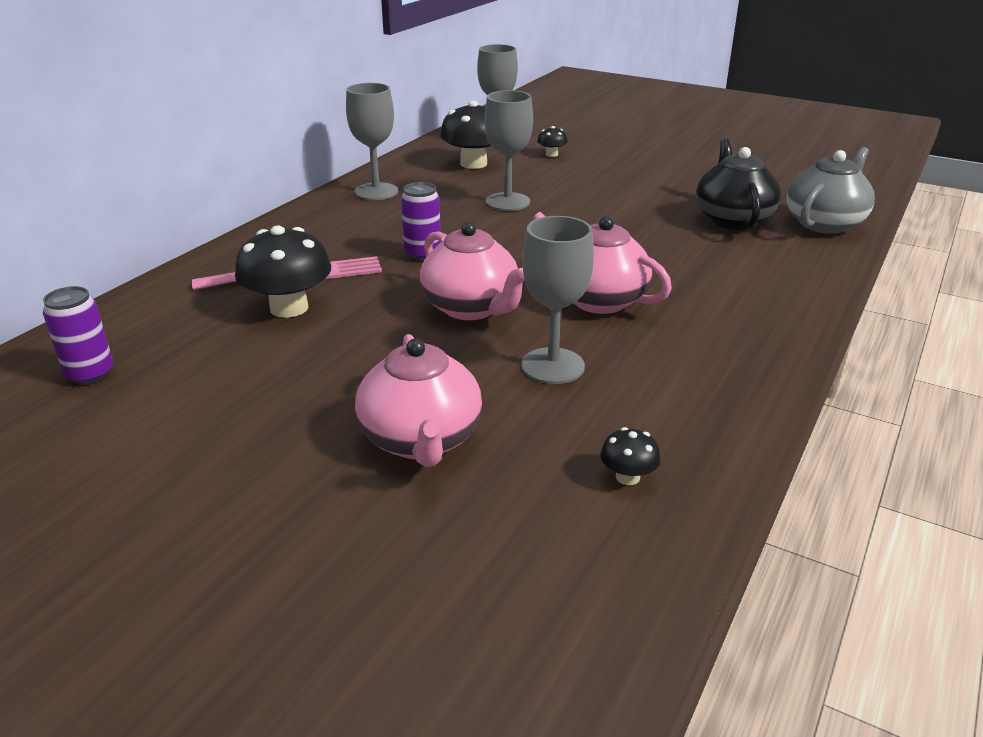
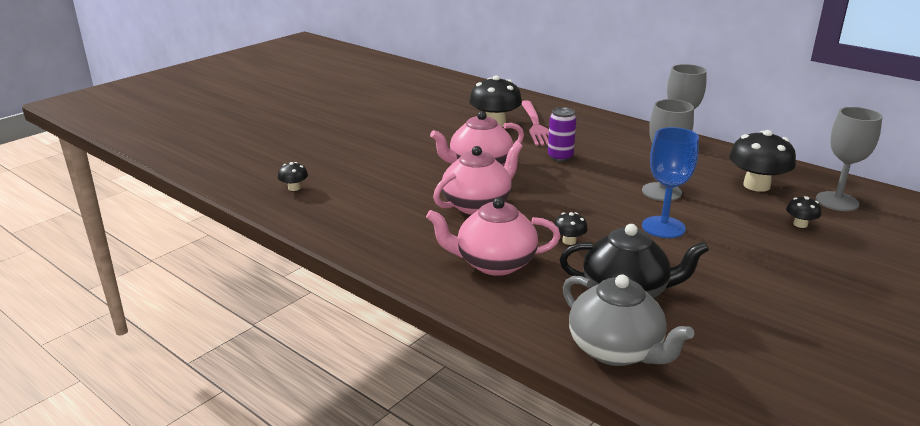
camera: 100 degrees right, 5 degrees down
purple can [43,286,114,385] -> none
pink teapot [355,334,482,467] -> pink teapot moved to [426,197,561,276]
grey goblet [521,216,594,384] -> none
none -> black mushroom [554,212,588,245]
none -> blue goblet [642,127,699,238]

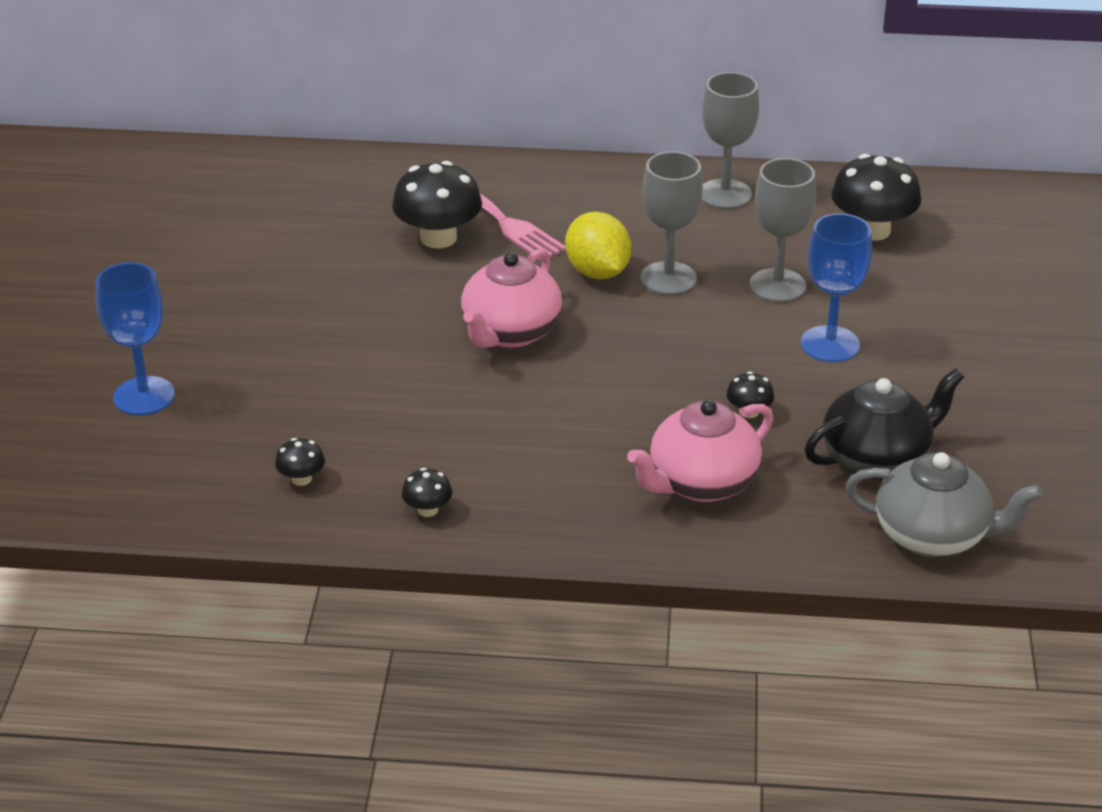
camera: 35 degrees left, 10 degrees up
pink teapot [433,142,523,215] -> none
purple can [548,107,577,162] -> yellow lemon [565,212,631,279]
black mushroom [786,196,821,228] -> black mushroom moved to [402,468,452,517]
grey goblet [816,107,882,211] -> grey goblet moved to [641,151,703,295]
none -> blue goblet [96,262,175,415]

